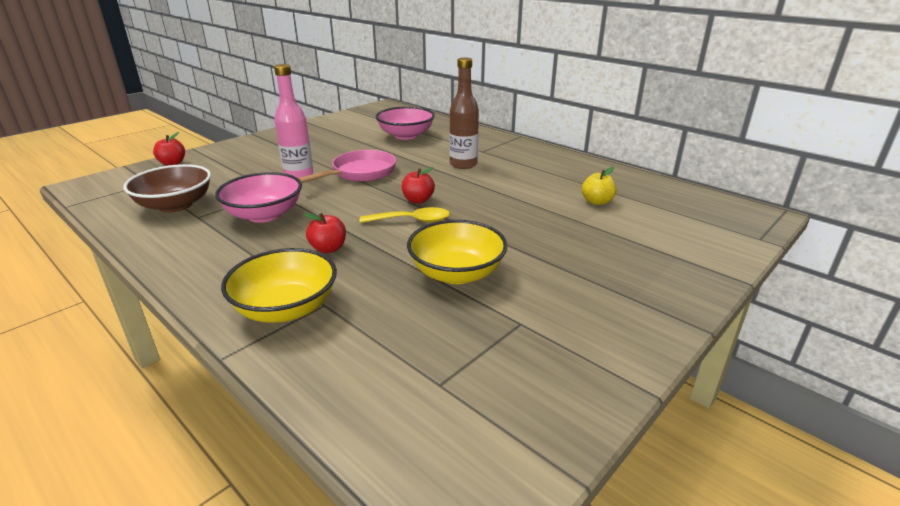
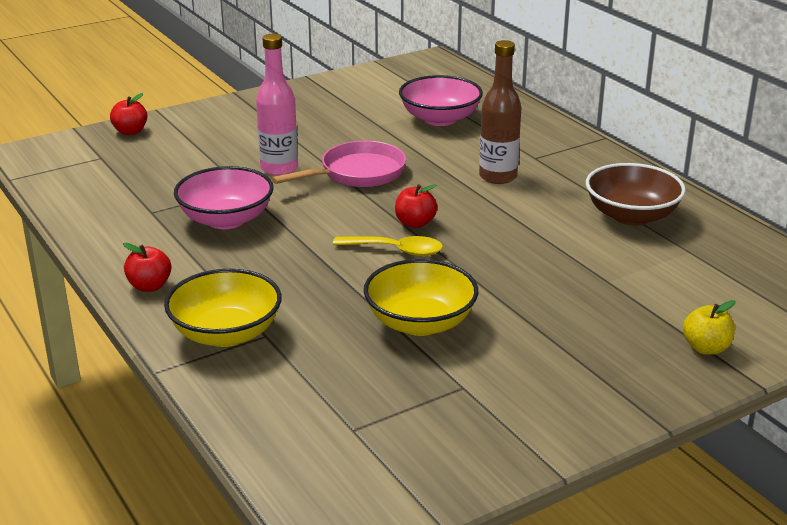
camera: 15 degrees right, 0 degrees up
brown bowl [123,164,211,213] -> brown bowl moved to [586,163,686,226]
red apple [304,213,346,253] -> red apple moved to [123,243,171,292]
yellow apple [582,167,616,205] -> yellow apple moved to [683,300,735,355]

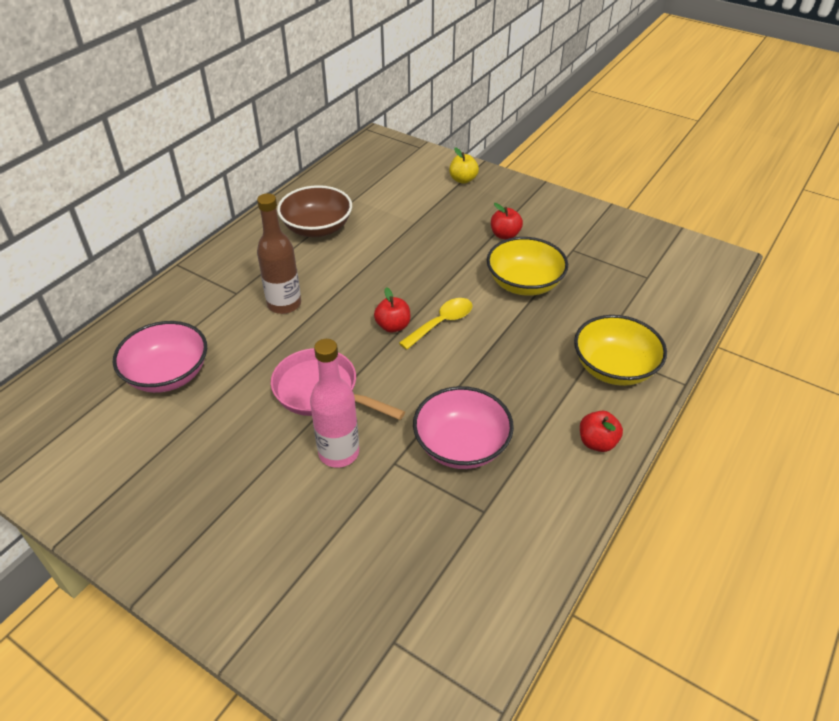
camera: 115 degrees left, 15 degrees up
red apple [110,93,147,135] -> red apple moved to [491,203,523,240]
yellow spoon [333,236,443,256] -> yellow spoon turned 60 degrees clockwise [399,298,473,350]

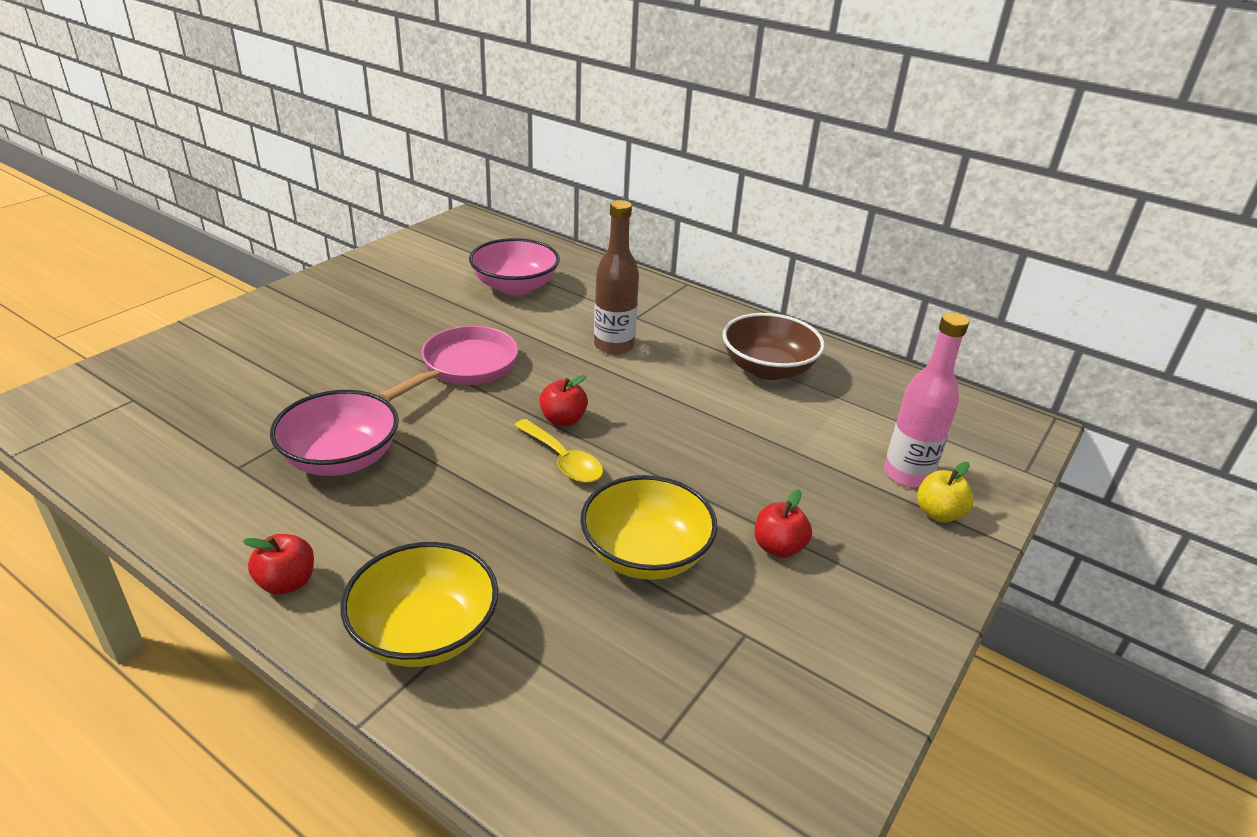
camera: 90 degrees right, 10 degrees down
pink bottle [310,339,359,468] -> pink bottle moved to [884,312,969,487]

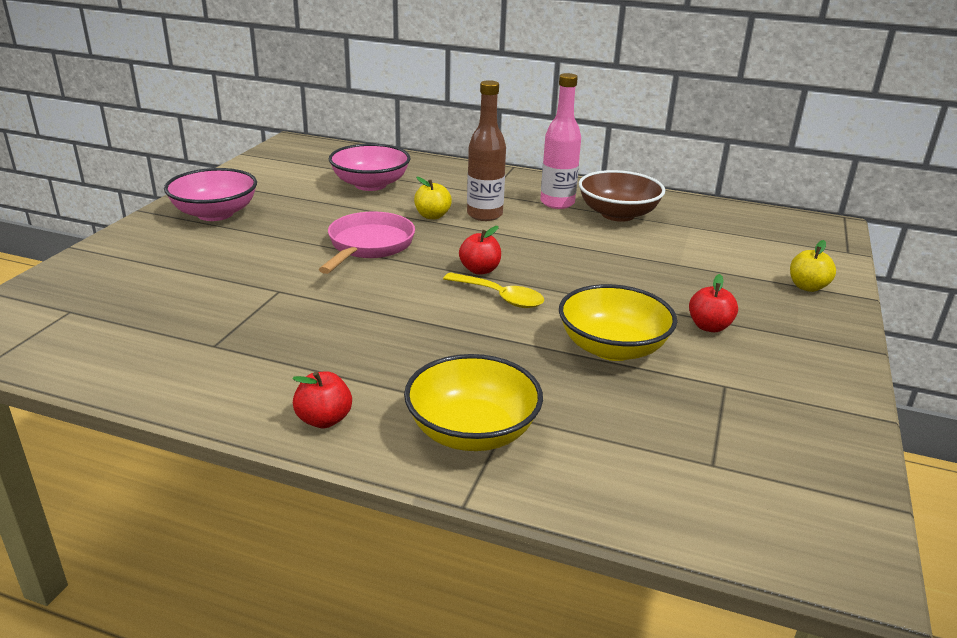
camera: 15 degrees left, 5 degrees down
pink bowl [270,390,399,476] -> pink bowl moved to [164,168,257,221]
pink bottle [884,312,969,487] -> pink bottle moved to [540,73,581,209]
none -> yellow apple [414,177,452,219]

